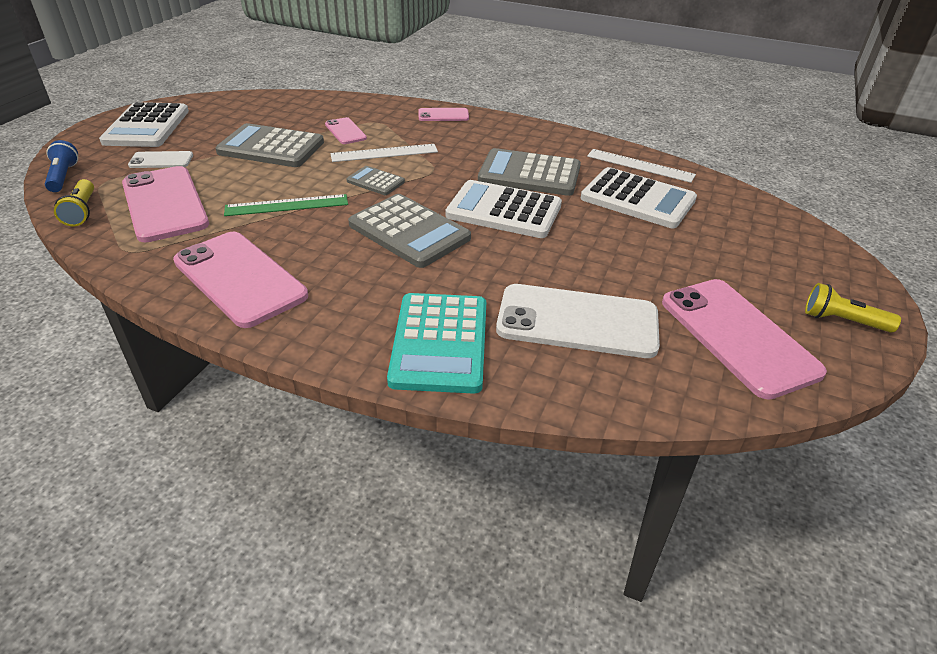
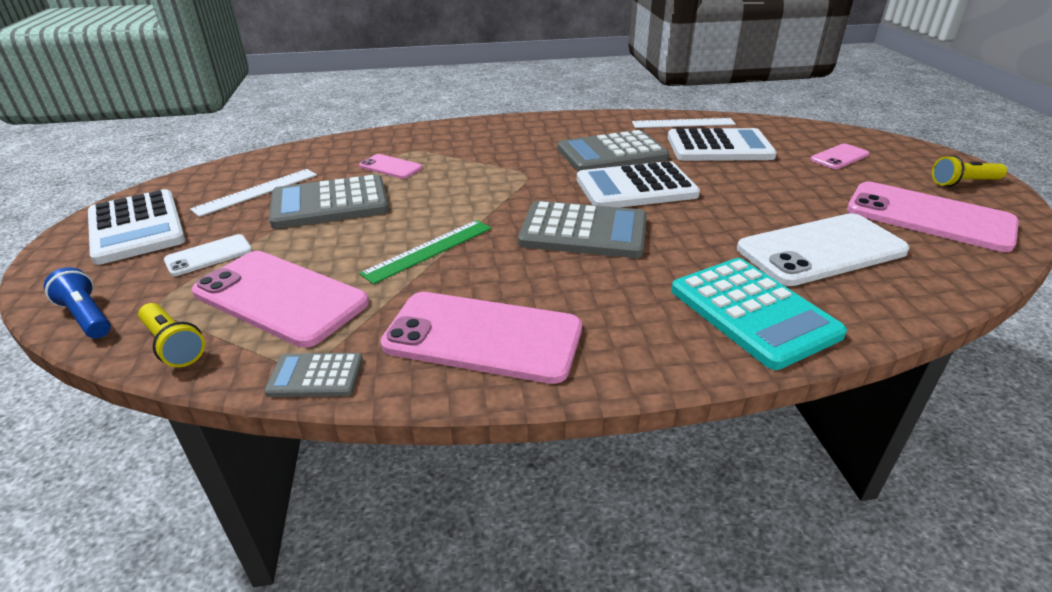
camera: 30 degrees left, 5 degrees down
white ruler [330,144,438,162] -> white ruler moved to [190,169,317,217]
grey calculator [346,166,405,195] -> grey calculator moved to [264,353,363,397]
pink phone [418,108,469,121] -> pink phone moved to [810,144,869,169]

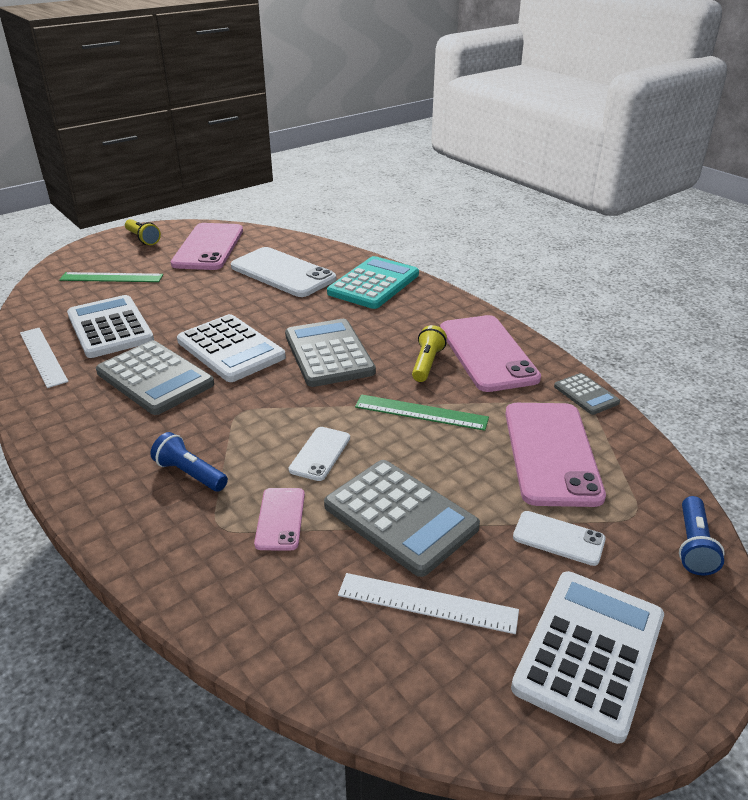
camera: 120 degrees left, 0 degrees up
yellow flashlight [138,303,205,367] -> yellow flashlight moved to [412,325,447,382]
pink phone [810,144,869,169] -> green ruler [59,272,163,282]
none -> blue flashlight [150,432,228,492]
none -> white phone [289,427,350,481]

